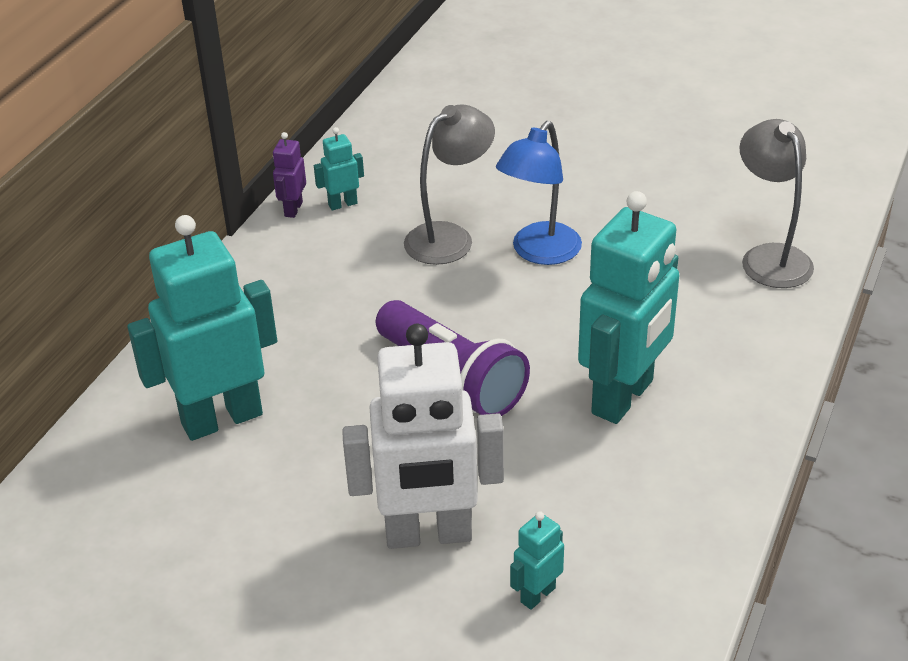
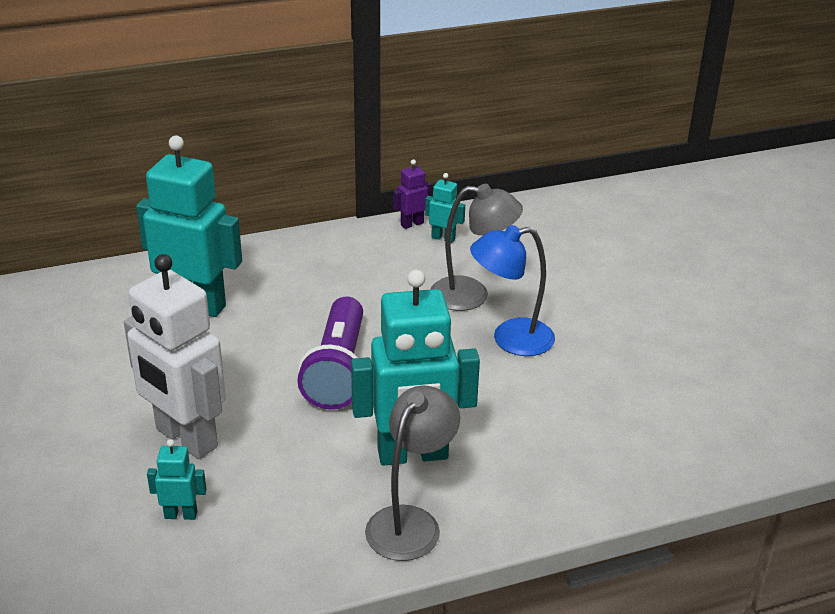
camera: 45 degrees right, 5 degrees down
grey lamp [740,119,814,288] -> grey lamp moved to [365,386,460,561]

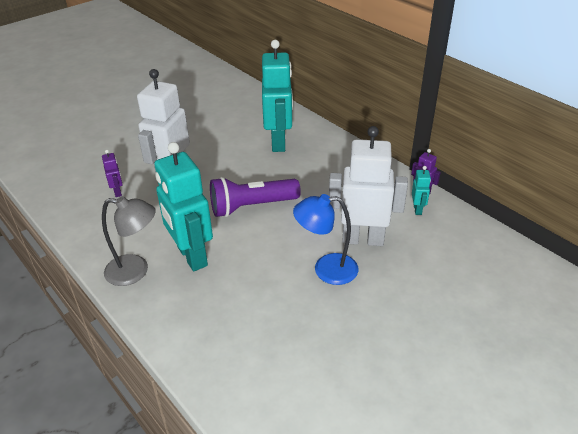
camera: 70 degrees right, 5 degrees up
turquoise robot [147,439,206,520] -> purple robot [102,150,123,197]
grey lamp [430,184,523,311] -> white robot [329,126,408,246]
blue lamp [470,225,555,356] -> blue lamp turned 60 degrees counterclockwise [293,194,358,285]

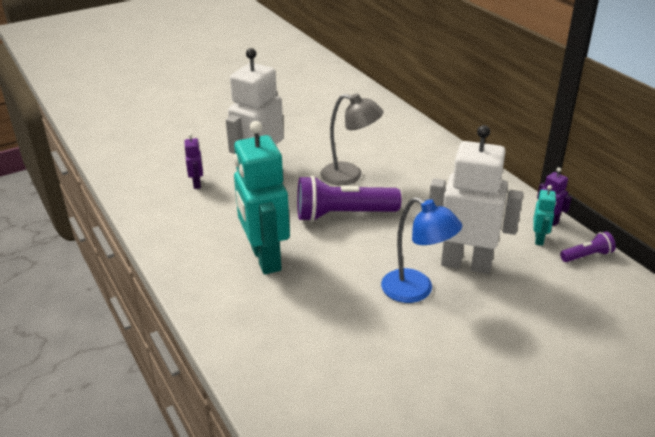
camera: 10 degrees right, 5 degrees down
grey lamp [102,196,156,286] -> grey lamp moved to [320,93,384,185]
turquoise robot [262,40,293,152] -> none
blue lamp [293,194,358,285] -> blue lamp turned 150 degrees counterclockwise [381,197,462,303]
none -> purple flashlight [560,231,616,262]

